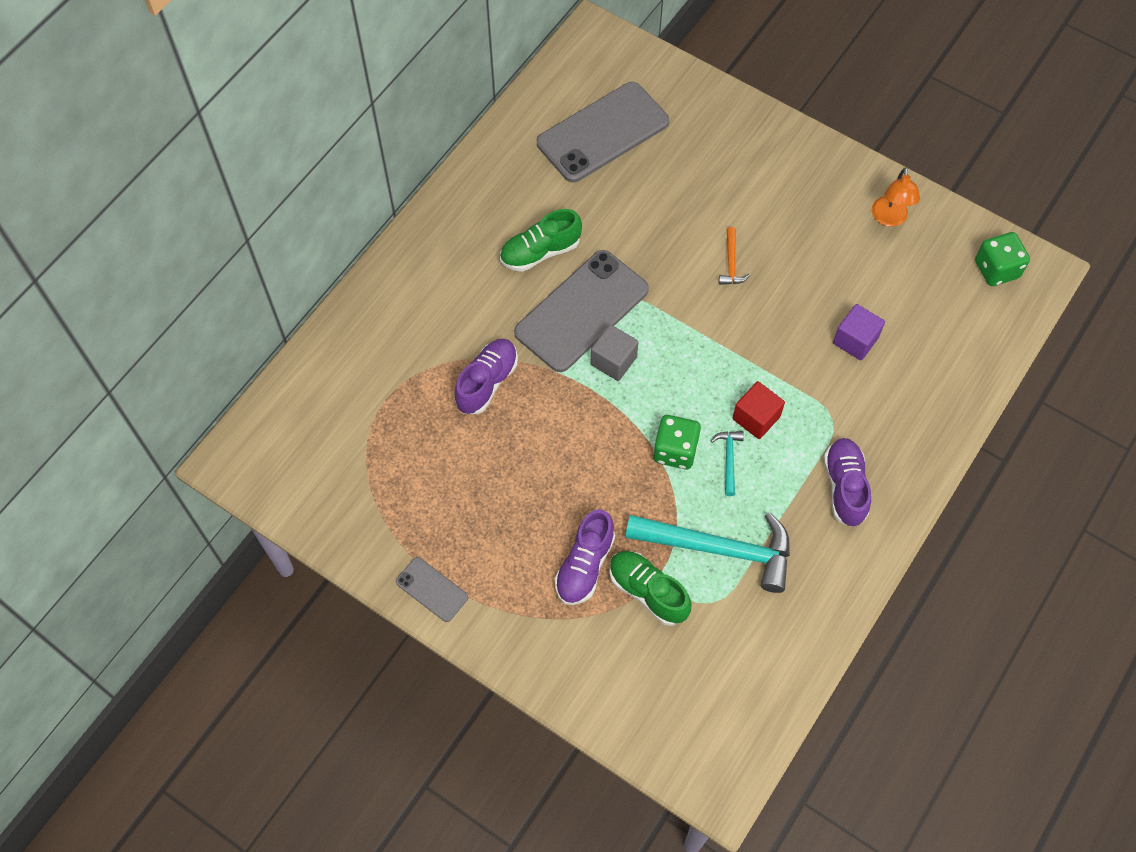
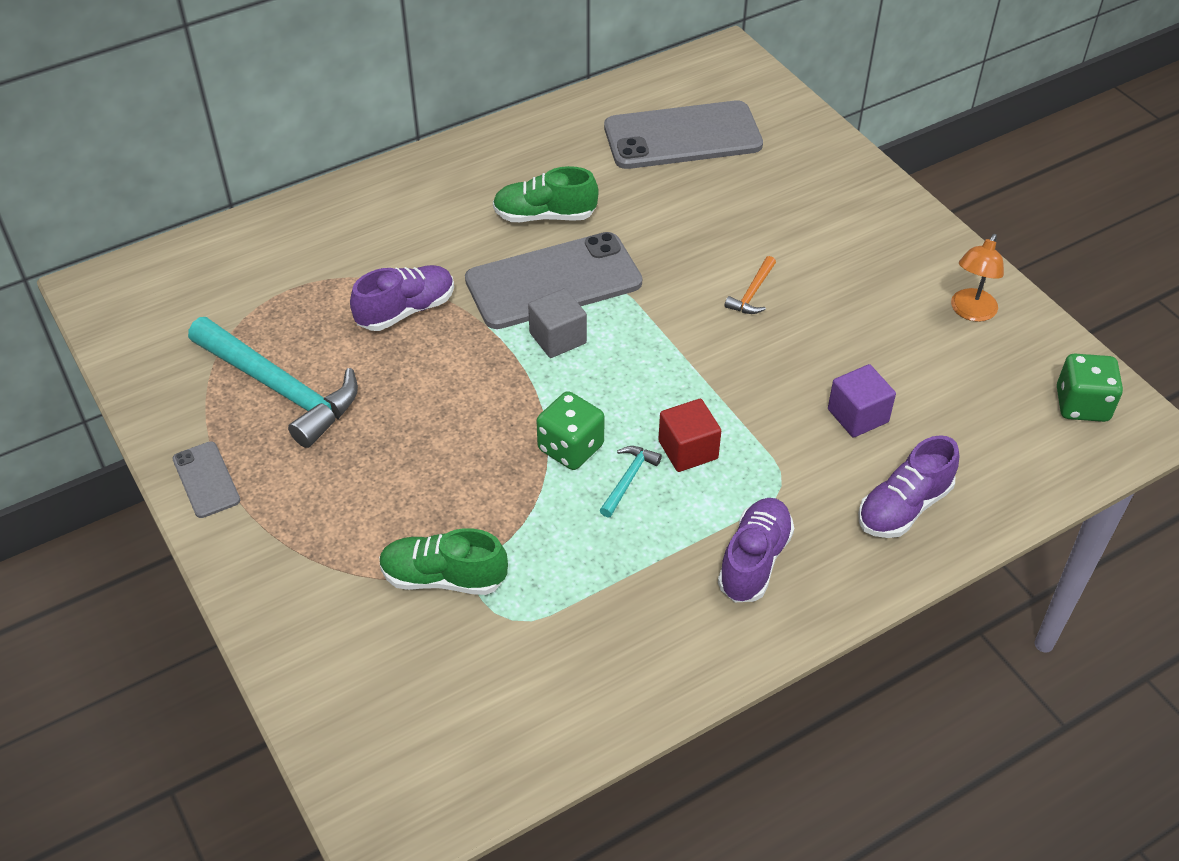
camera: 25 degrees right, 15 degrees down
purple shoe [555,509,615,605] -> purple shoe moved to [858,435,959,538]
green shoe [609,551,691,626] -> green shoe turned 60 degrees counterclockwise [379,528,508,595]
turquoise hammer [625,512,790,593] -> turquoise hammer moved to [188,317,358,448]

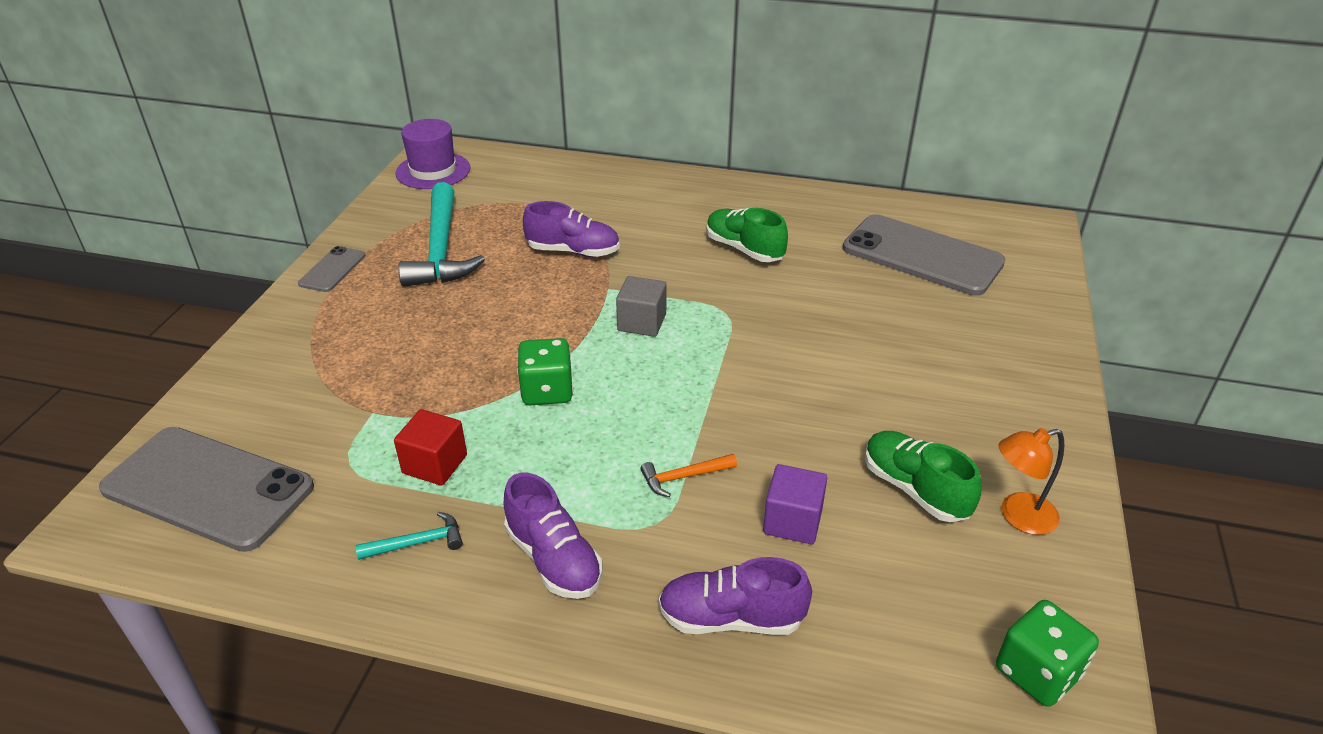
camera: 45 degrees right, 10 degrees down
green shoe [379,528,508,595] -> green shoe moved to [865,431,981,522]
grey phone [465,232,642,329] -> grey phone moved to [99,427,314,552]
turquoise hammer [600,446,662,517] -> turquoise hammer moved to [356,511,463,560]
red cube [658,399,721,472] -> red cube moved to [394,409,467,486]
purple shoe [718,498,794,602] -> purple shoe turned 75 degrees clockwise [504,473,602,599]
orange hammer [725,256,776,314] -> orange hammer moved to [640,454,737,497]
none -> purple hat [396,119,471,189]

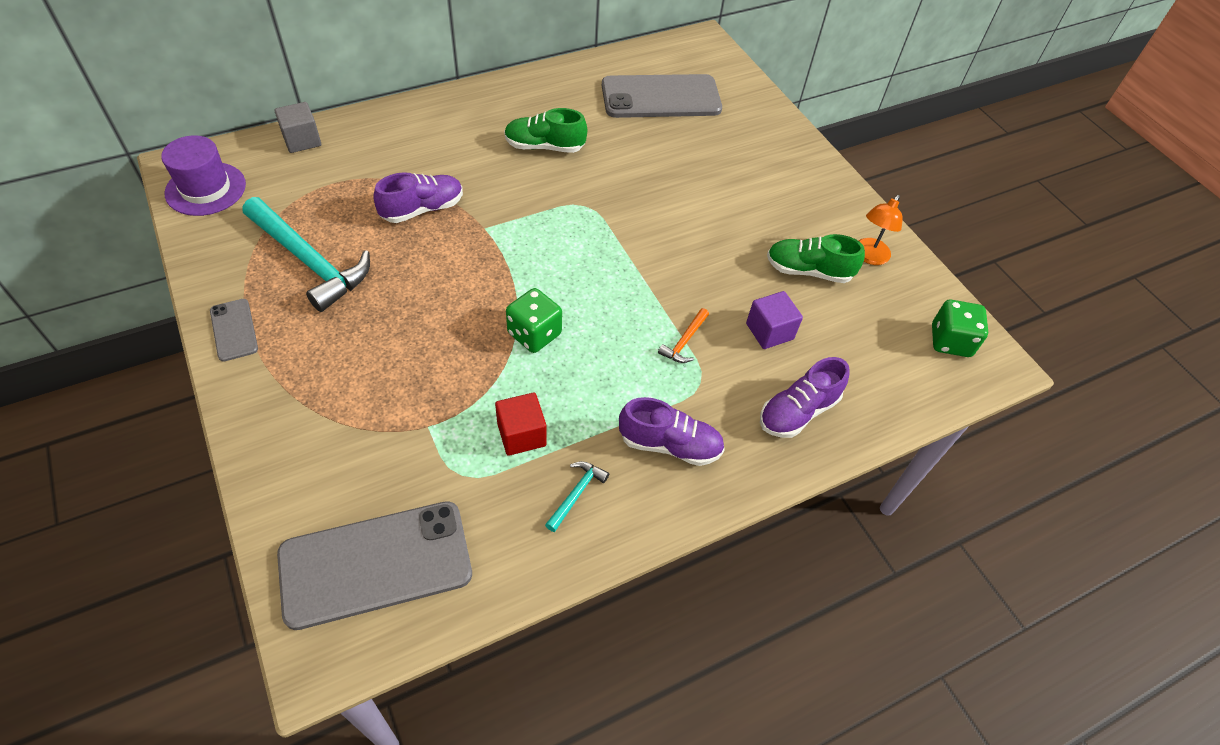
camera: 45 degrees left, 15 degrees up
grey cube [616,276,666,337] -> grey cube moved to [274,102,321,153]

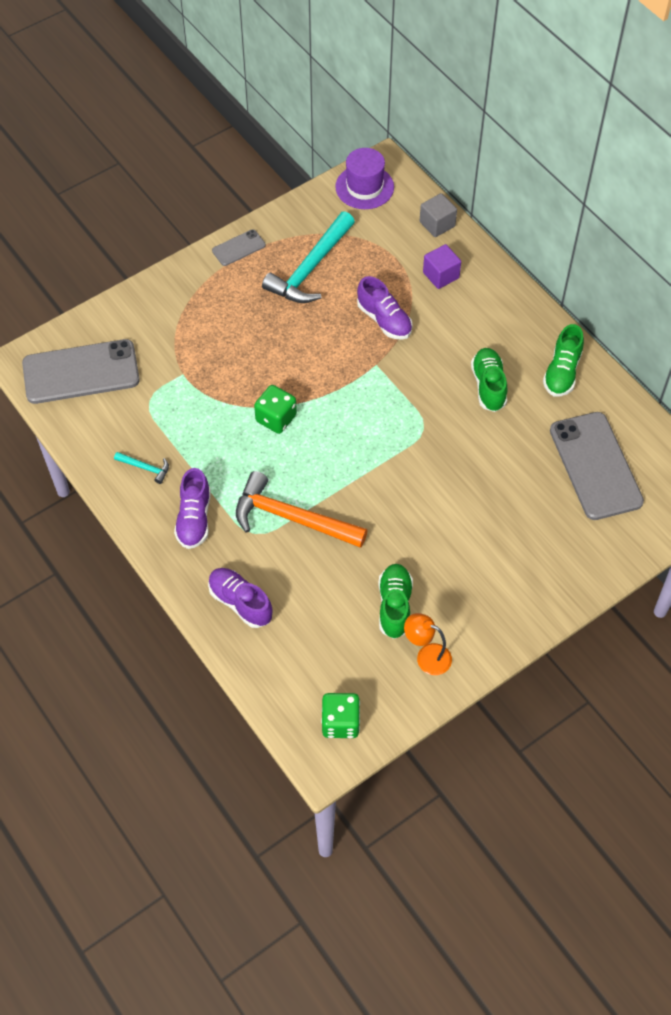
camera: 85 degrees right, 5 degrees up
grey phone [277,501,472,630] -> grey phone turned 75 degrees counterclockwise [22,339,140,404]
red cube [495,393,547,456] -> none
orange hammer [658,308,709,363] -> orange hammer [236,471,368,548], size x2.32
purple cube [746,291,803,349] -> purple cube moved to [423,244,461,289]
none -> green shoe [543,324,584,397]

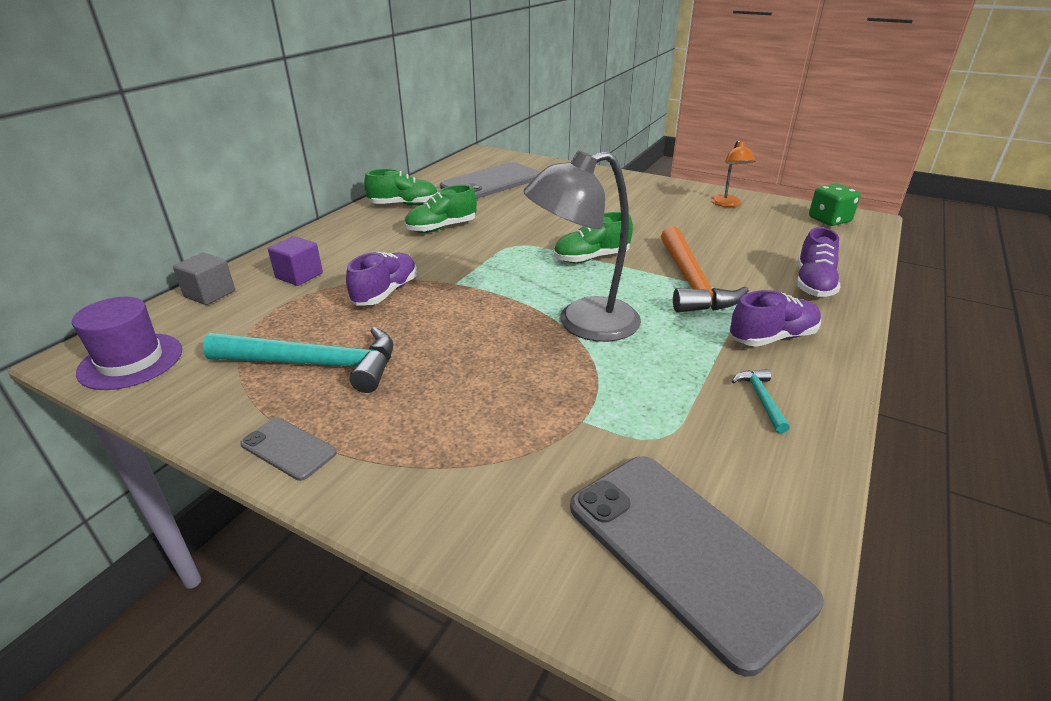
camera: 115 degrees left, 25 degrees down
green dice [254,385,297,434] -> grey lamp [523,150,641,342]
green shoe [378,564,413,639] -> green shoe moved to [554,212,633,263]

